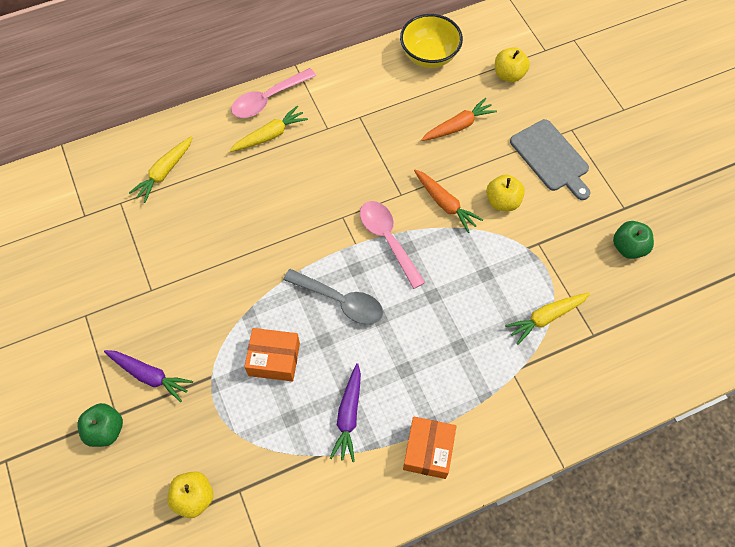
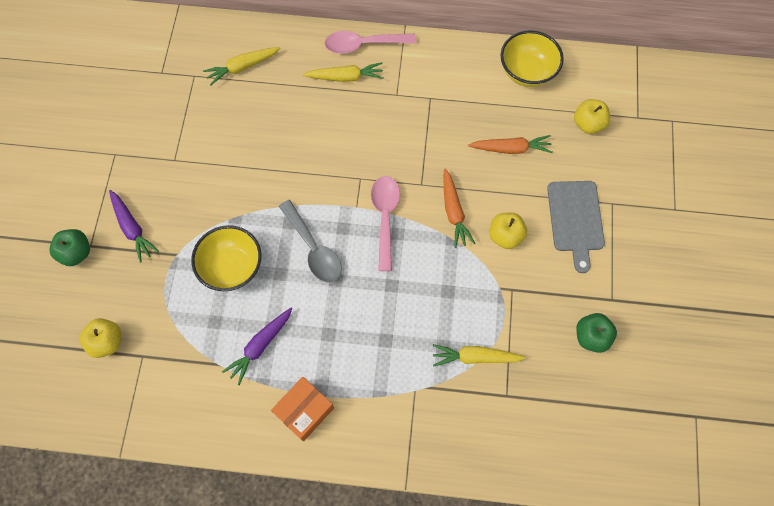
camera: 30 degrees right, 5 degrees up
orange box [244,328,300,382] -> yellow bowl [191,225,262,291]

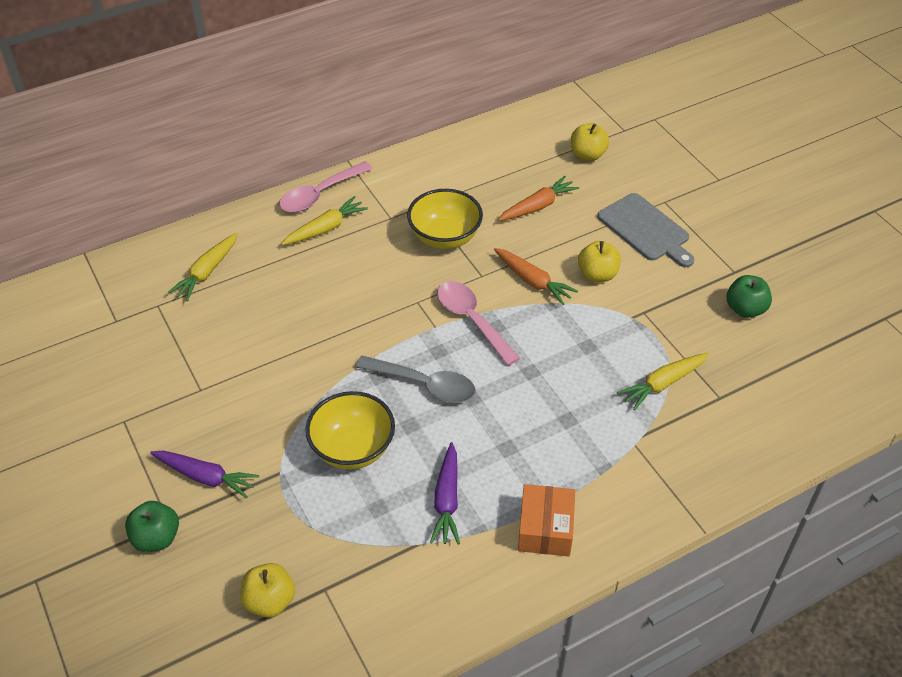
camera: 35 degrees left, 20 degrees down
yellow bowl [500,30,564,87] -> yellow bowl moved to [407,189,483,249]

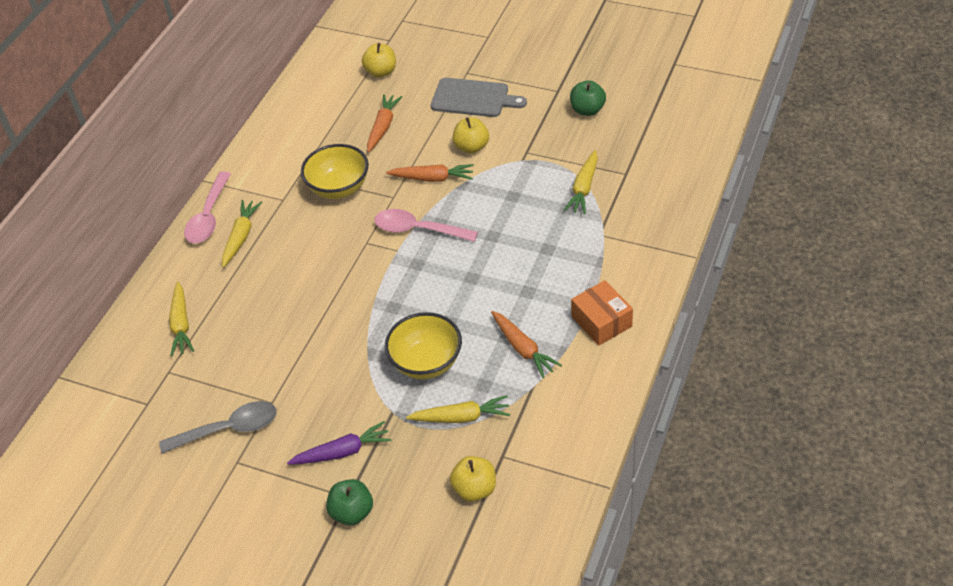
camera: 35 degrees left, 0 degrees up
grey spoon [355,356,476,403] -> grey spoon moved to [159,401,277,454]
purple carrot [430,442,460,545] -> orange carrot [491,311,562,378]
none -> yellow carrot [406,395,510,423]

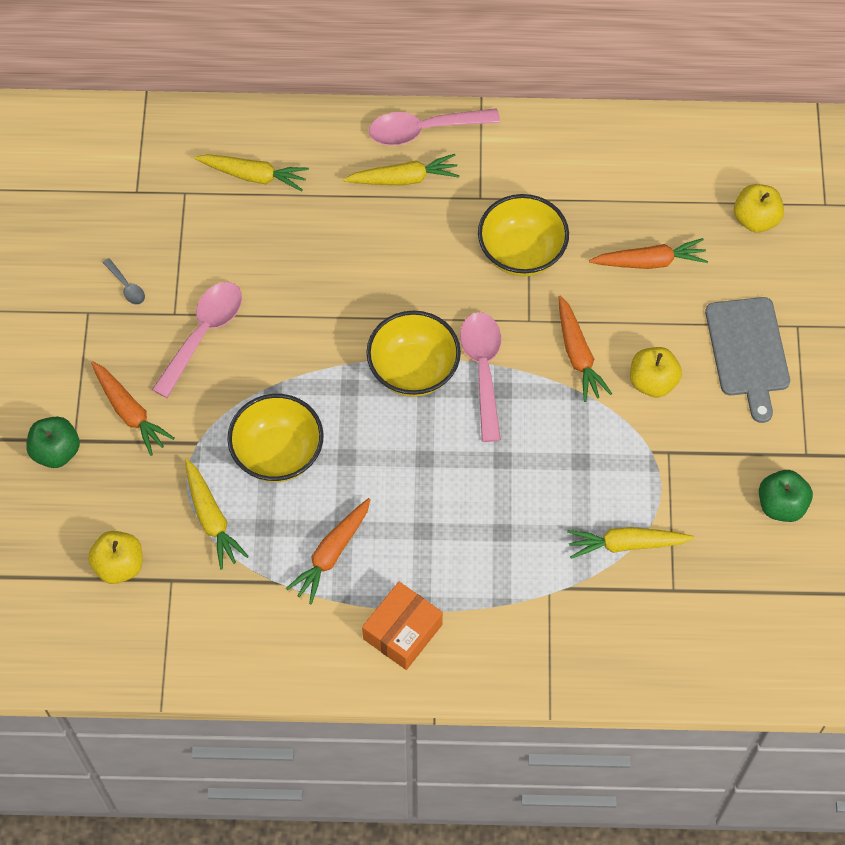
camera: 65 degrees right, 15 degrees up
grey spoon [159,401,277,454] -> grey spoon [103,258,145,305], size x0.47
yellow carrot [169,282,194,356] -> yellow carrot turned 135 degrees counterclockwise [194,154,309,191]
purple carrot [287,421,392,465] -> orange carrot [91,361,175,456]
none -> pink spoon [152,282,242,398]
none -> yellow bowl [366,311,461,397]

